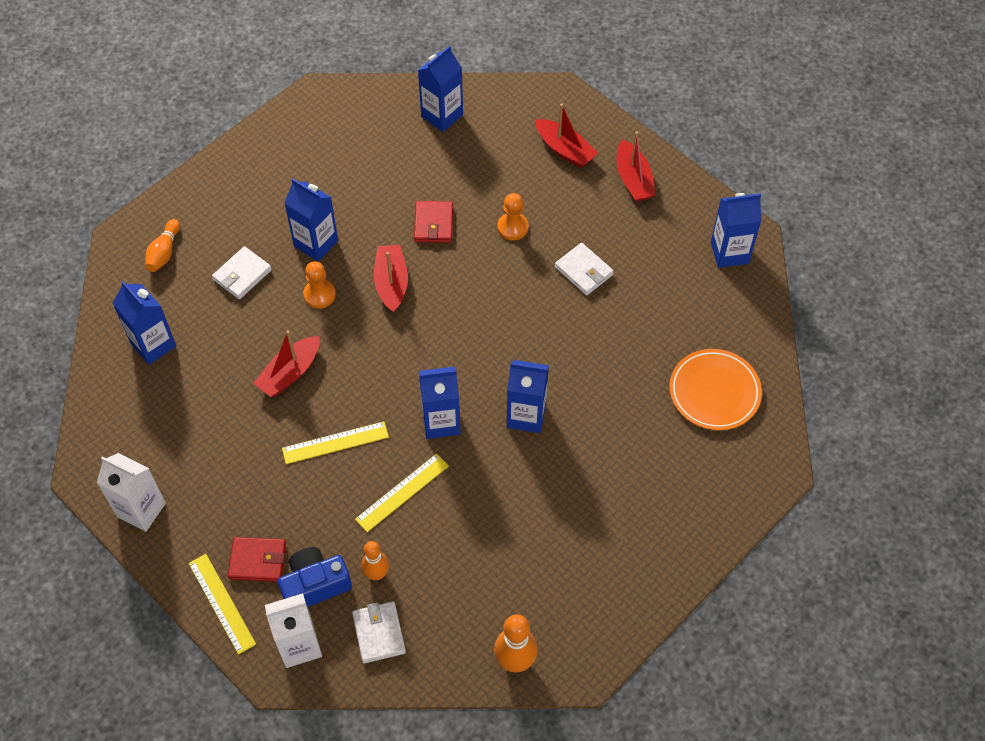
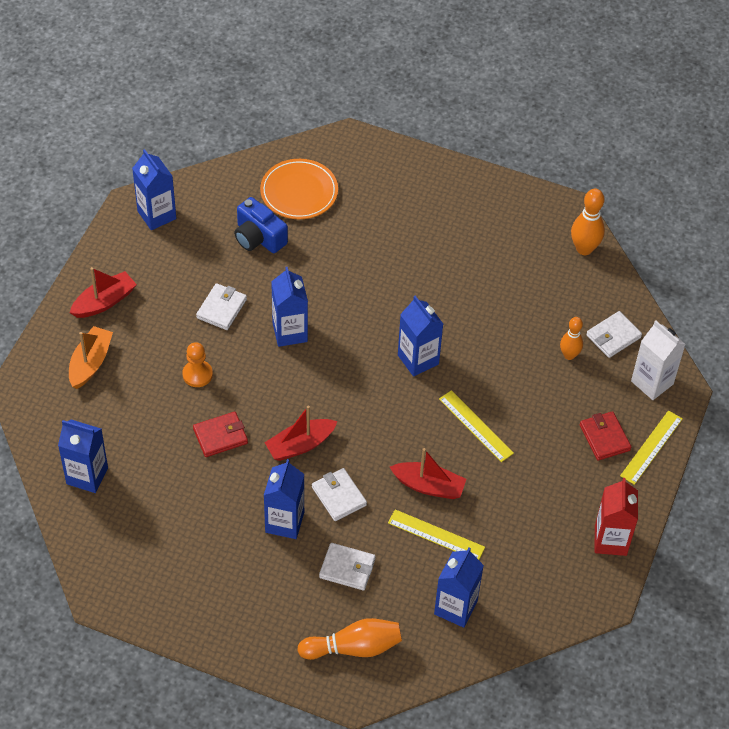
camera: 115 degrees left, 5 degrees down
white carton [97,453,166,532] -> red carton [594,478,638,556]
orange bowling pin [145,219,180,272] -> orange bowling pin [297,618,402,660], size x1.50
blue camera [278,547,352,607] -> blue camera moved to [234,197,288,253]
orange pawn [303,261,336,309] -> white wallet [312,468,367,521]
yellow ruler [355,453,449,532] -> yellow ruler moved to [388,509,485,560]
blue carton [507,360,549,433] -> blue carton moved to [271,267,308,347]
red boat [535,103,598,168] -> orange boat [69,326,113,389]

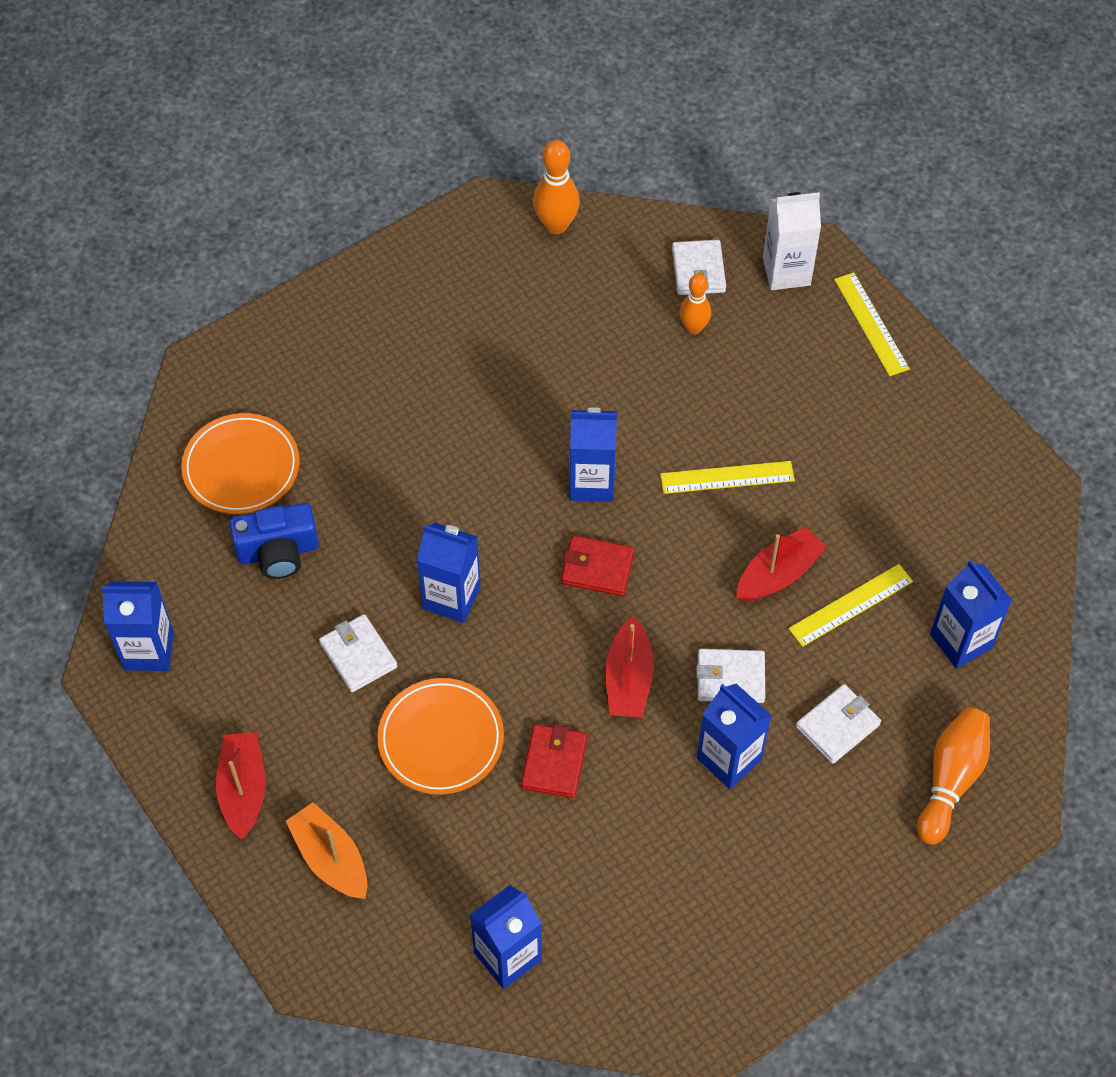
camera: 55 degrees left, 5 degrees up
orange pawn [182,342,213,387] -> orange plate [377,678,504,795]
red wallet [580,411,631,461] -> red wallet moved to [561,535,634,596]
red carton [594,478,638,556] -> none

